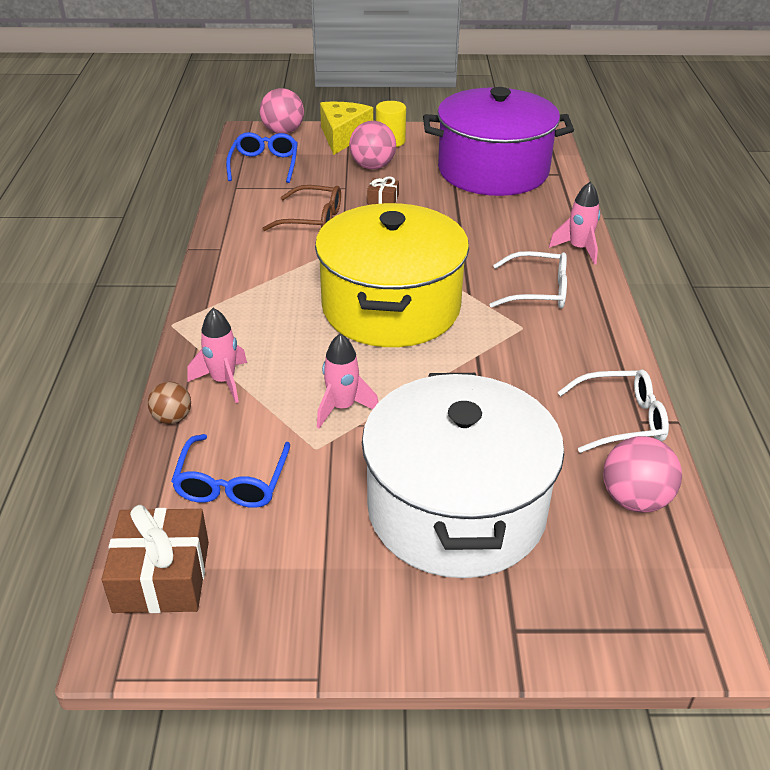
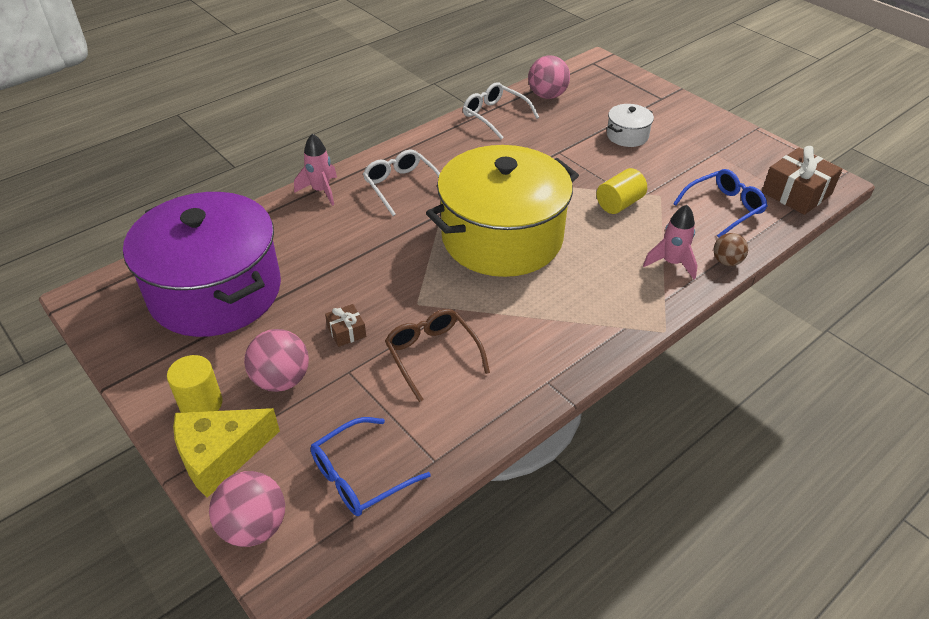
camera: 130 degrees left, 5 degrees up
pink rocket [317,333,378,429] -> yellow cylinder [596,168,647,214]
white pot [362,373,564,578] -> white pot [607,104,654,147], size x0.40

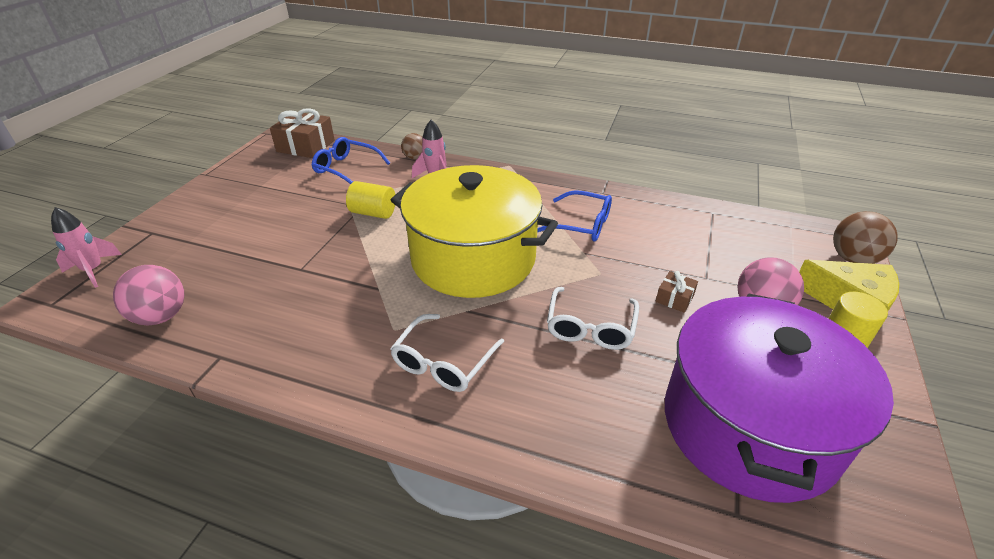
camera: 120 degrees left, 5 degrees down
pink ball [209,471,285,547] -> brown ball [833,211,898,264]
pink rocket [294,133,337,206] -> pink rocket moved to [51,207,122,288]
blue glasses [310,417,431,516] -> blue glasses moved to [537,190,612,241]
brown glasses [385,309,490,402] -> none
white glasses [463,82,539,140] -> white glasses moved to [547,287,639,350]
white pot [607,104,654,147] -> none

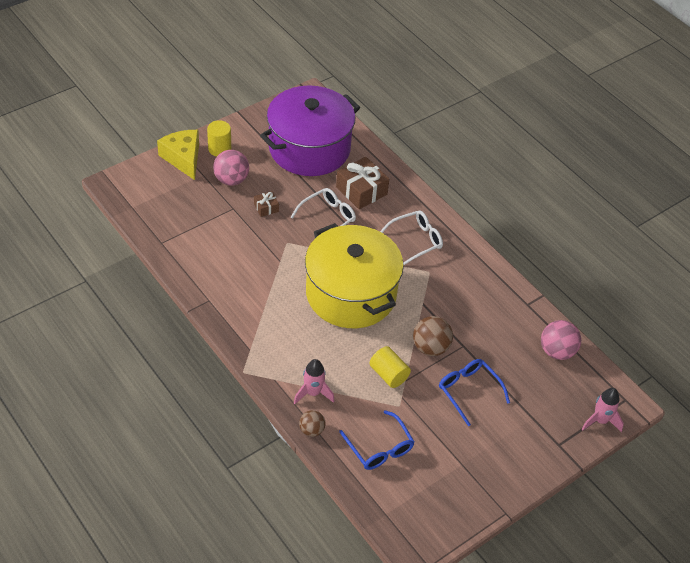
camera: 150 degrees left, 10 degrees up
brown gift [270,108,335,158] -> brown gift moved to [336,157,389,209]
blue glasses [537,190,612,241] -> blue glasses moved to [439,359,510,426]
brown ball [833,211,898,264] -> brown ball moved to [413,316,453,356]

